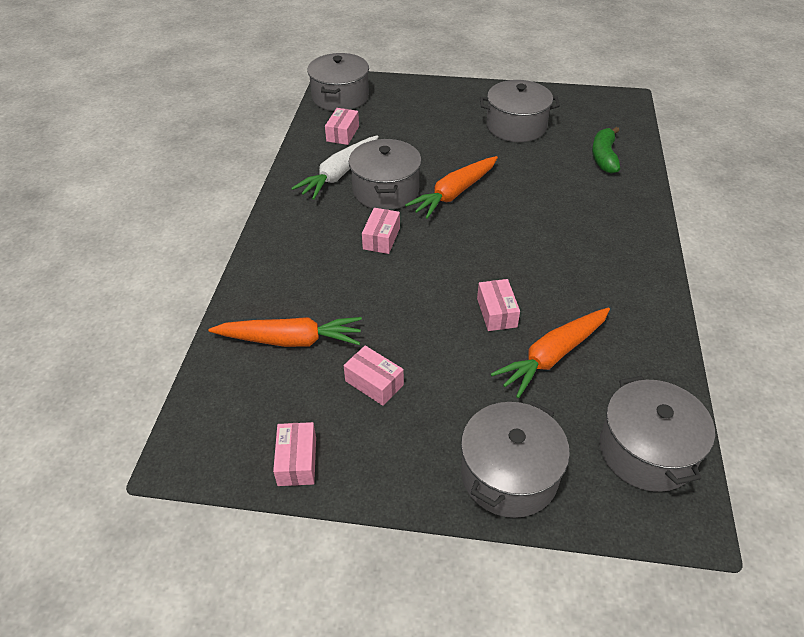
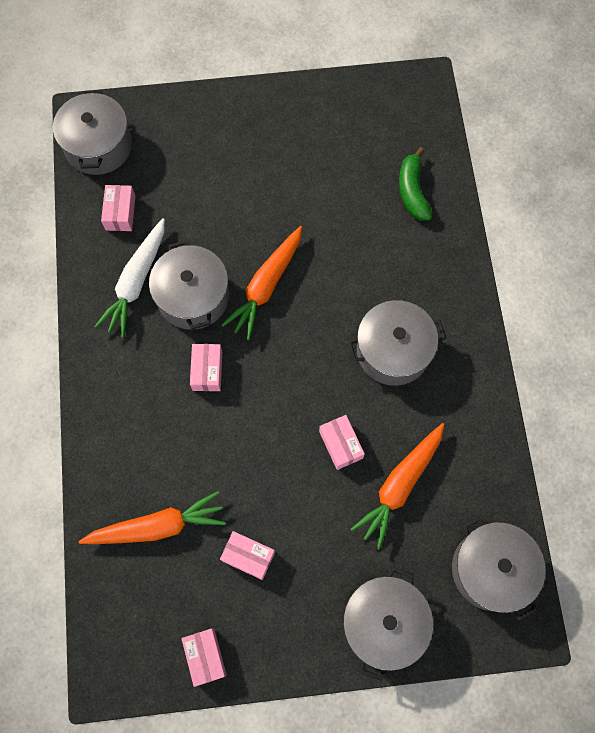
camera: 15 degrees left, 25 degrees up
grey pot [480,80,560,142] -> grey pot moved to [348,300,446,386]

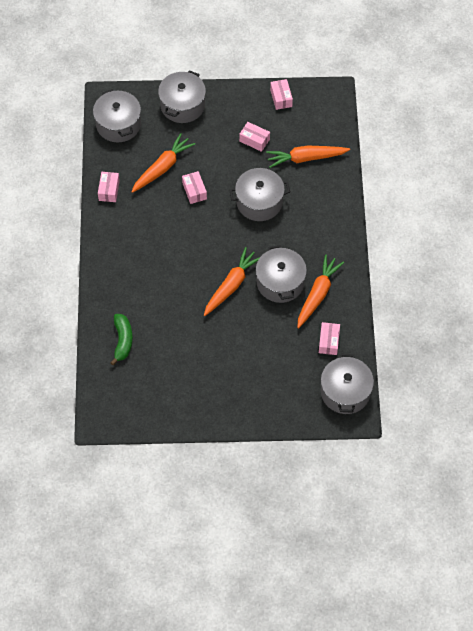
camera: 175 degrees left, 10 degrees down
white carrot [94,218,165,338] -> orange carrot [297,254,344,328]
pink box [190,344,222,391] -> pink box moved to [98,172,120,202]
grey pot [348,300,446,386] -> grey pot moved to [230,168,290,221]

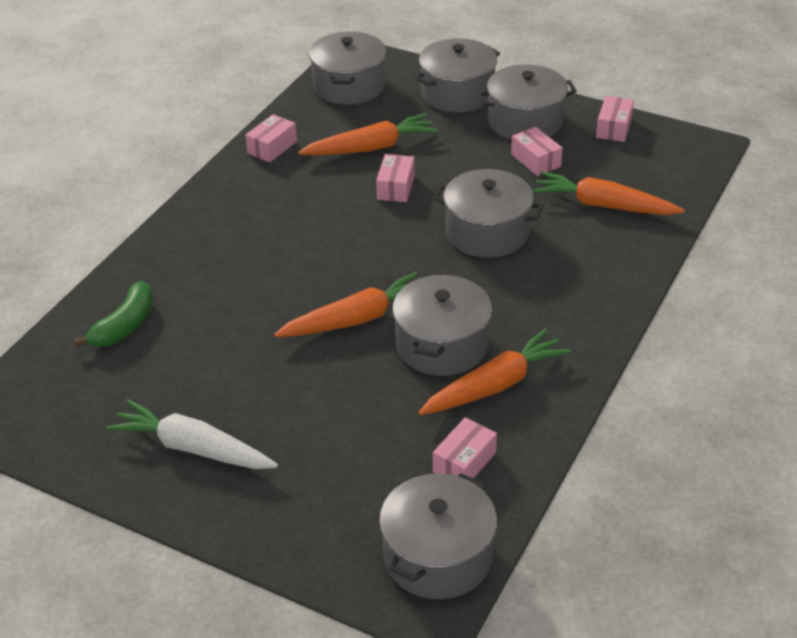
camera: 30 degrees right, 20 degrees down
none -> white carrot [106,399,278,469]
none -> grey pot [478,64,577,140]

